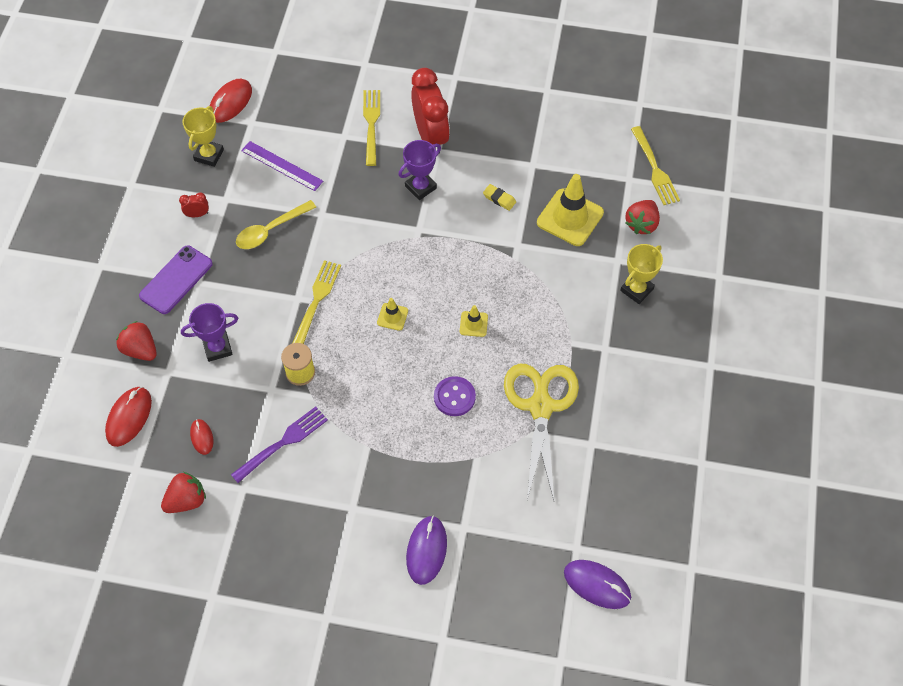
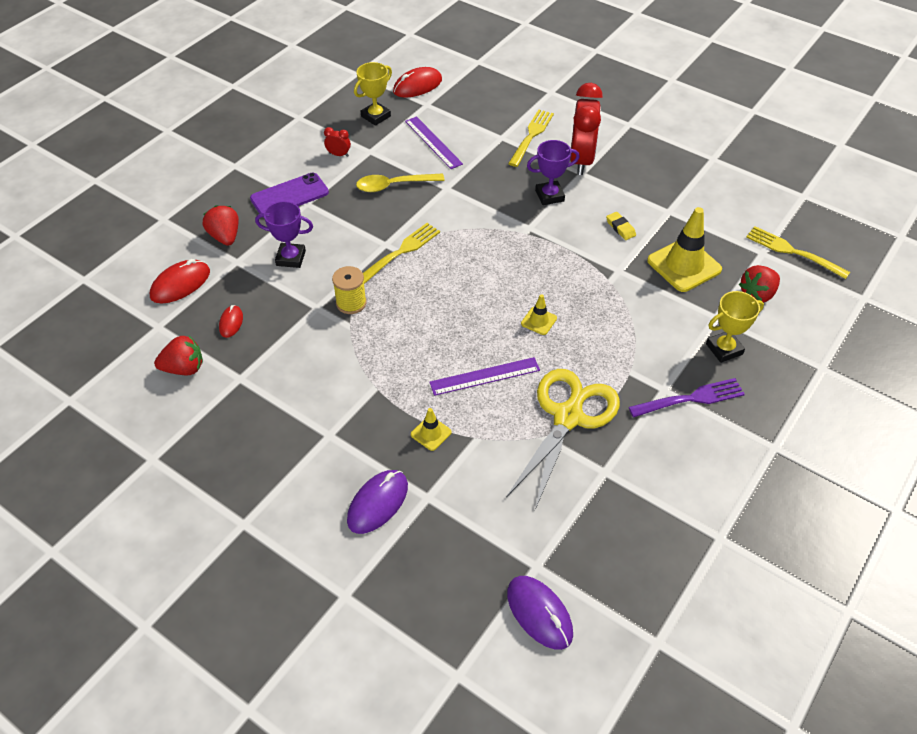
camera: 25 degrees right, 10 degrees down
purple fork [231,406,328,483] -> purple fork moved to [629,378,745,417]
yellow traffic cone [377,298,408,331] -> yellow traffic cone moved to [411,408,452,451]
purple button [434,376,476,416] -> purple ruler [429,357,540,396]
yellow fork [631,126,680,205] -> yellow fork turned 120 degrees clockwise [746,226,850,279]

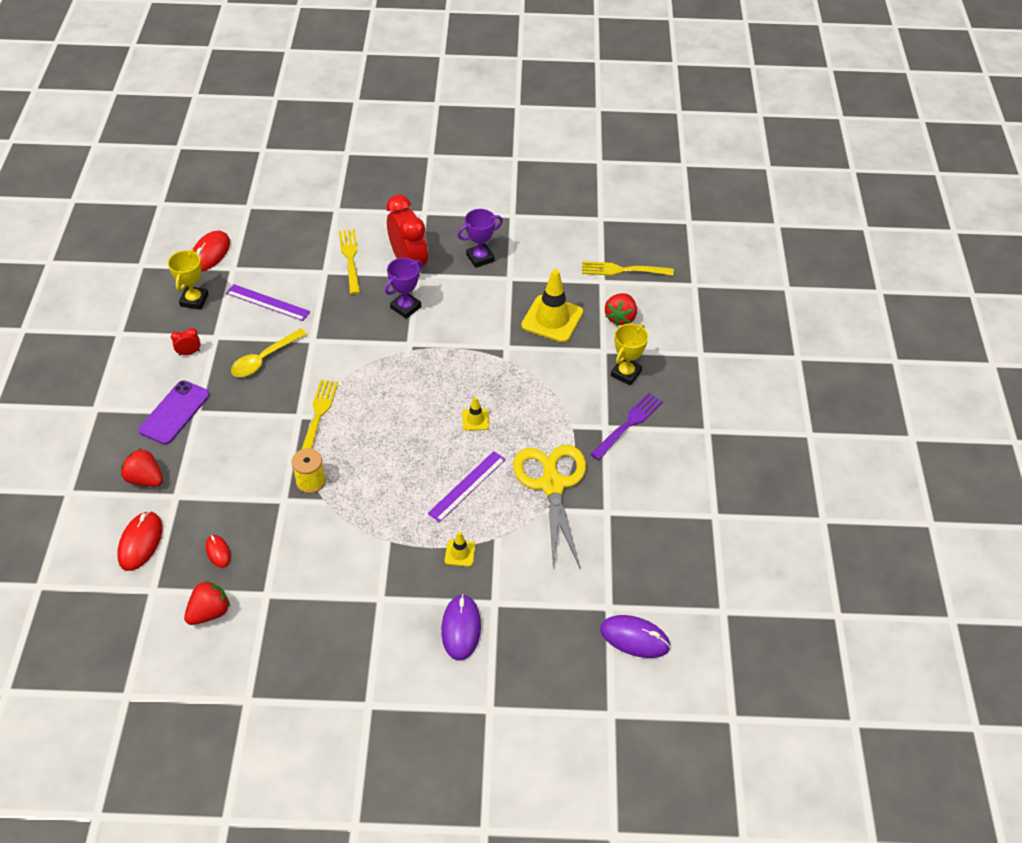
camera: 35 degrees left, 0 degrees up
purple trophy [255,201,313,268] -> purple trophy moved to [457,209,503,268]
yellow eraser [606,212,636,240] -> none

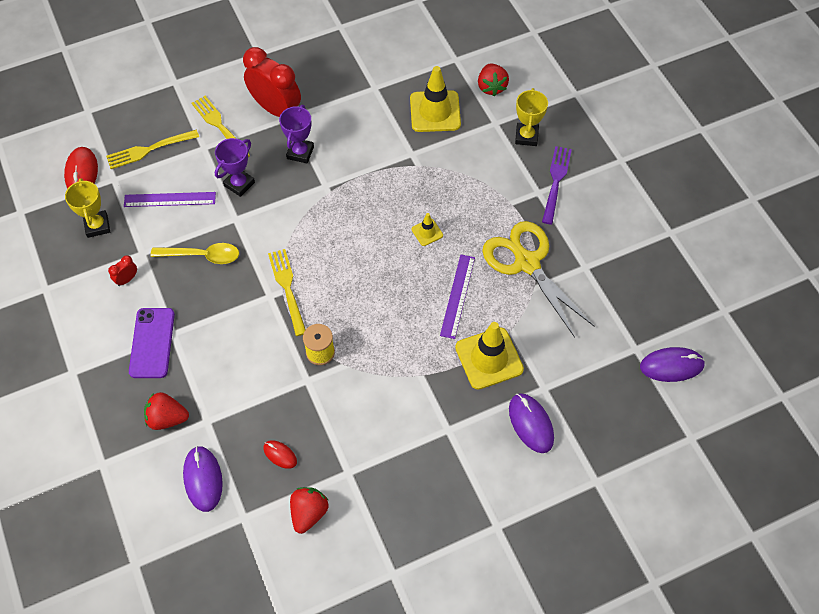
camera: 25 degrees left, 10 degrees up
red mouse [117,511,162,571] -> purple mouse [183,446,223,512]
yellow spoon [231,328,307,377] -> yellow spoon turned 105 degrees counterclockwise [151,243,239,264]
yellow traffic cone [445,531,476,567] -> yellow traffic cone [455,322,524,390], size x2.07
purple trophy [457,209,503,268] -> purple trophy moved to [215,138,255,197]
yellow fork [582,261,674,276] -> yellow fork moved to [106,130,199,169]

